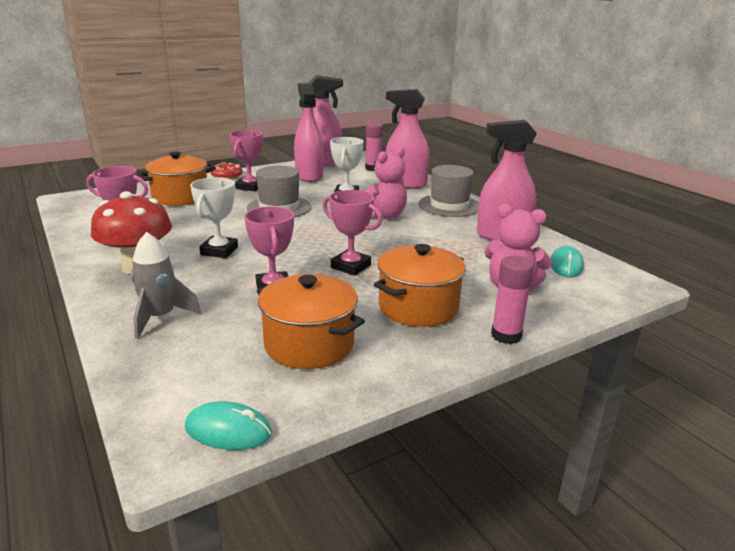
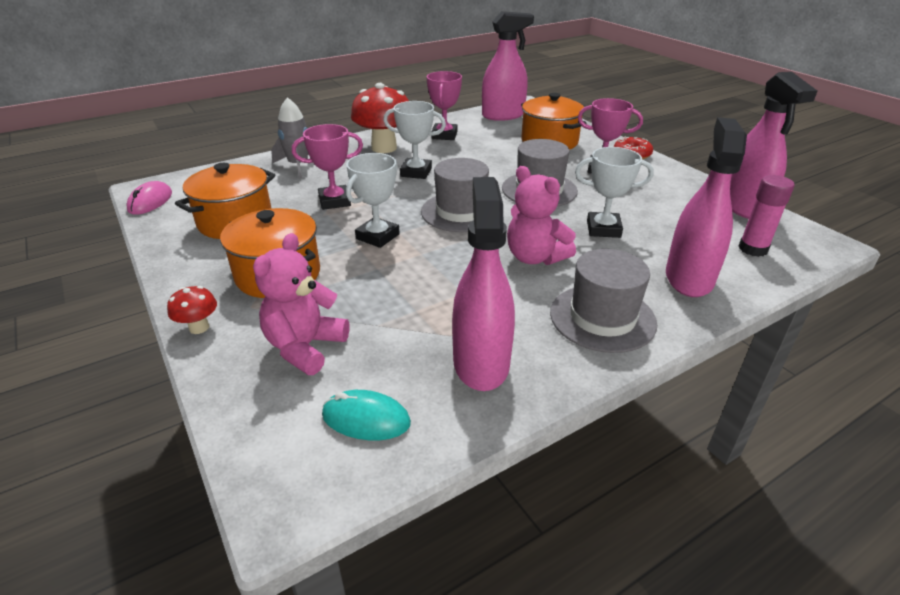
camera: 90 degrees right, 10 degrees up
turquoise mouse [185,401,272,450] -> pink mouse [127,181,172,215]
pink spray bottle [294,83,323,182] -> pink spray bottle moved to [482,11,534,121]
pink trophy [323,190,382,276] -> white trophy [346,153,400,248]
pink glue stick [491,256,534,344] -> red mushroom [167,286,217,334]
none -> grey hat [421,158,489,232]

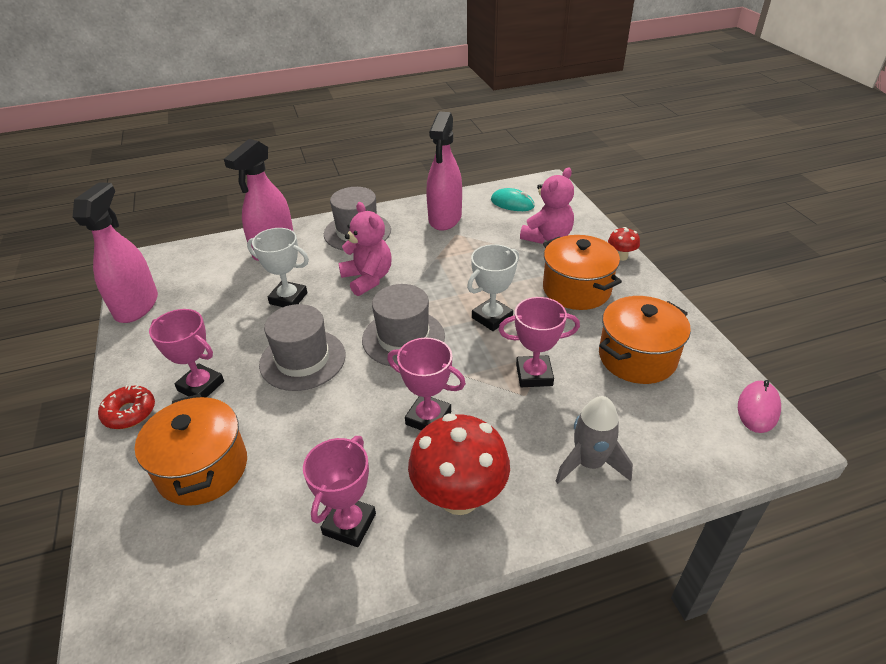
camera: 165 degrees left, 5 degrees up
white trophy [383,101,446,179] -> pink trophy [387,337,466,431]
pink spray bottle [482,11,534,121] -> none
pink glue stick [739,175,795,257] -> none

